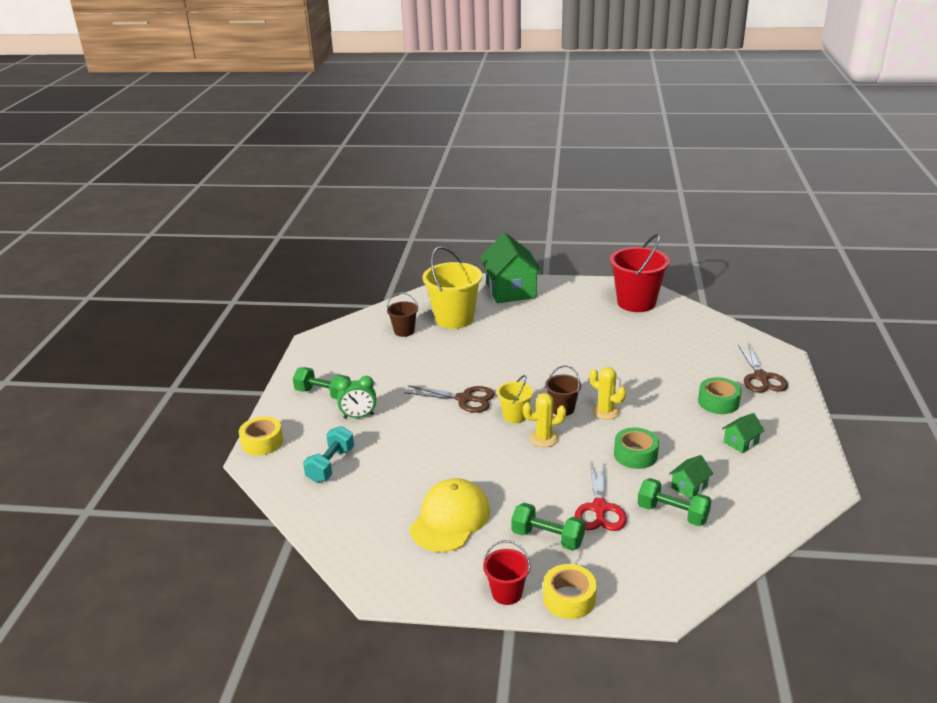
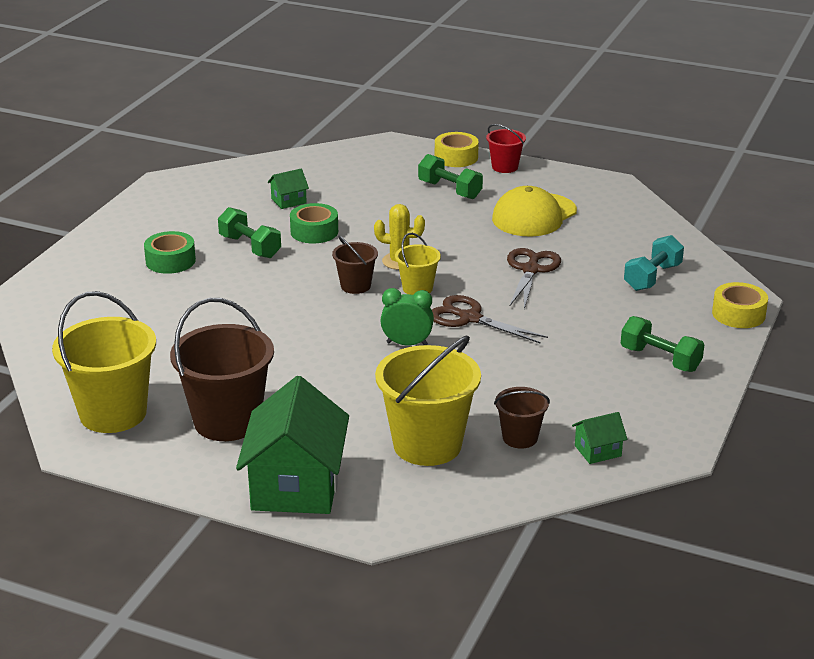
camera: 165 degrees left, 0 degrees up
green clock [336,376,376,419] -> green clock moved to [381,288,434,345]
red scissors [574,460,627,531] -> none
yellow cactus [589,367,626,419] -> none
red bucket [610,234,670,312] -> yellow bucket [52,291,156,433]
green dumbbell [637,478,712,526] -> green dumbbell moved to [218,207,281,258]
green house [722,413,764,453] -> green house moved to [572,412,628,464]
brown scissors [738,343,788,393] -> brown scissors moved to [507,248,561,309]
none -> brown bucket [170,298,274,441]

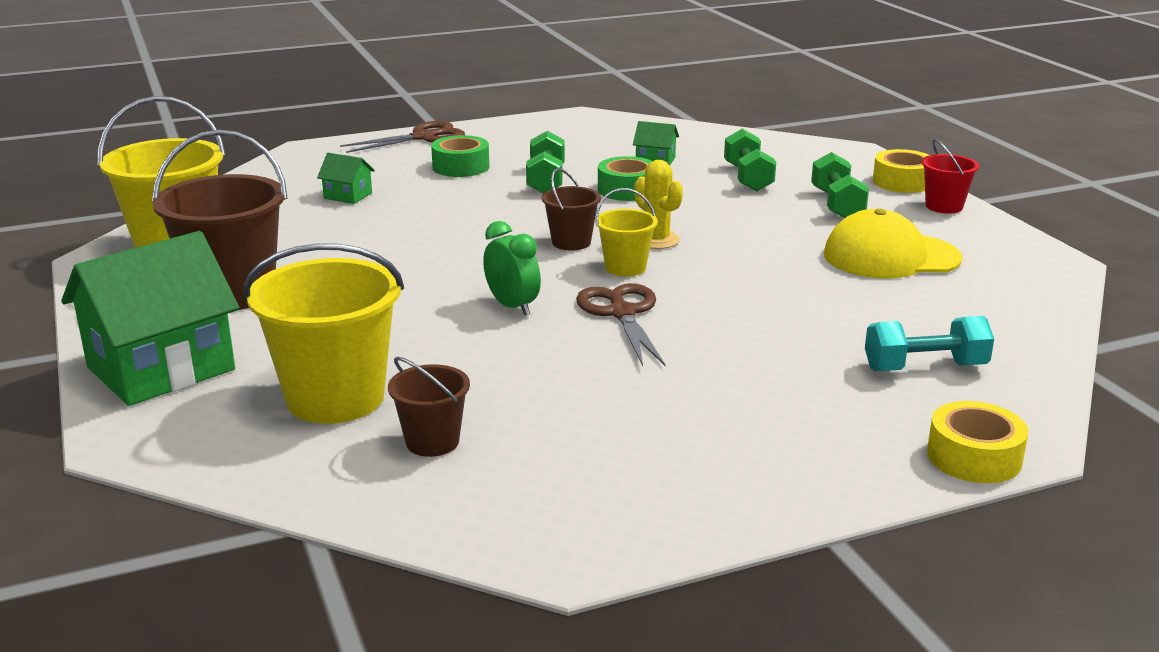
camera: 45 degrees right, 5 degrees down
brown scissors [507,248,561,309] -> brown scissors moved to [340,121,465,153]
green house [572,412,628,464] -> green house moved to [317,153,375,204]
green dumbbell [621,316,704,372] -> green dumbbell moved to [724,129,776,192]

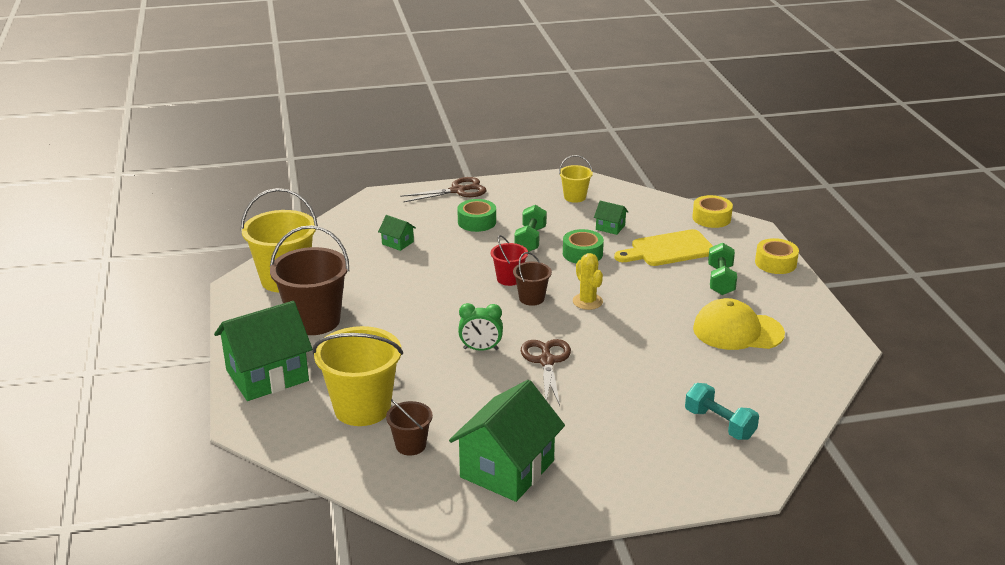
camera: 10 degrees right, 5 degrees up
green clock [483,221,541,316] -> green clock turned 120 degrees clockwise [458,303,503,351]
yellow bucket [595,188,658,276] -> yellow bucket moved to [559,155,593,203]
green dumbbell [724,129,776,192] -> yellow cutting board [614,229,713,266]
turquoise dumbbell [865,316,994,371] -> turquoise dumbbell turned 45 degrees clockwise [685,383,759,440]
red bucket [922,139,979,213] -> red bucket moved to [491,235,528,286]
yellow tape [927,401,1029,483] -> yellow tape moved to [692,195,733,228]
none -> green house [449,380,565,502]

